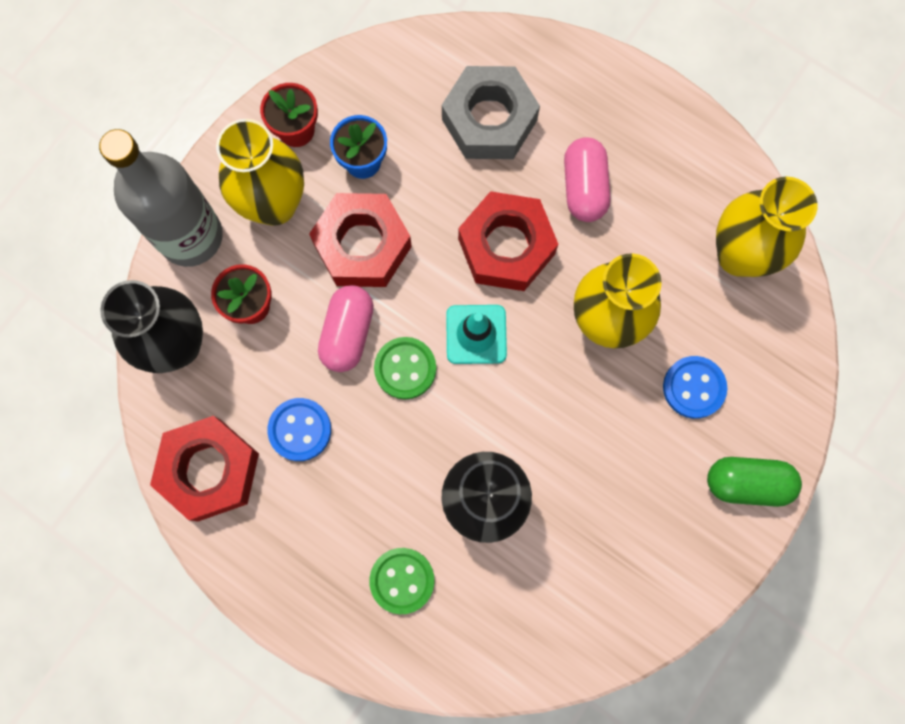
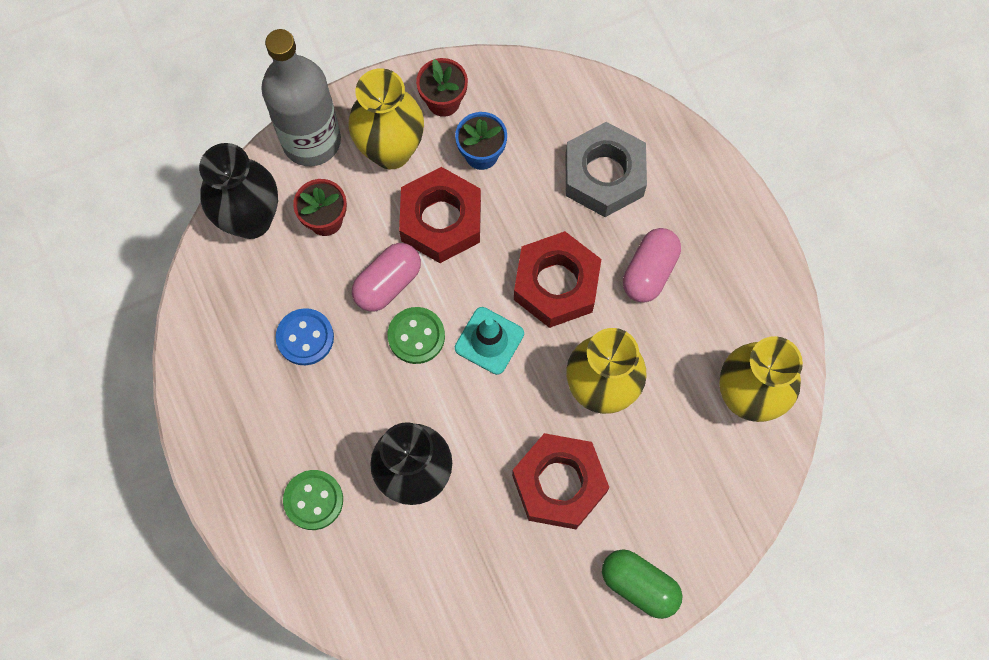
camera: 30 degrees right, 5 degrees down
red nut [150,416,259,522] -> red nut moved to [512,433,610,529]
blue button [663,356,727,419] -> none

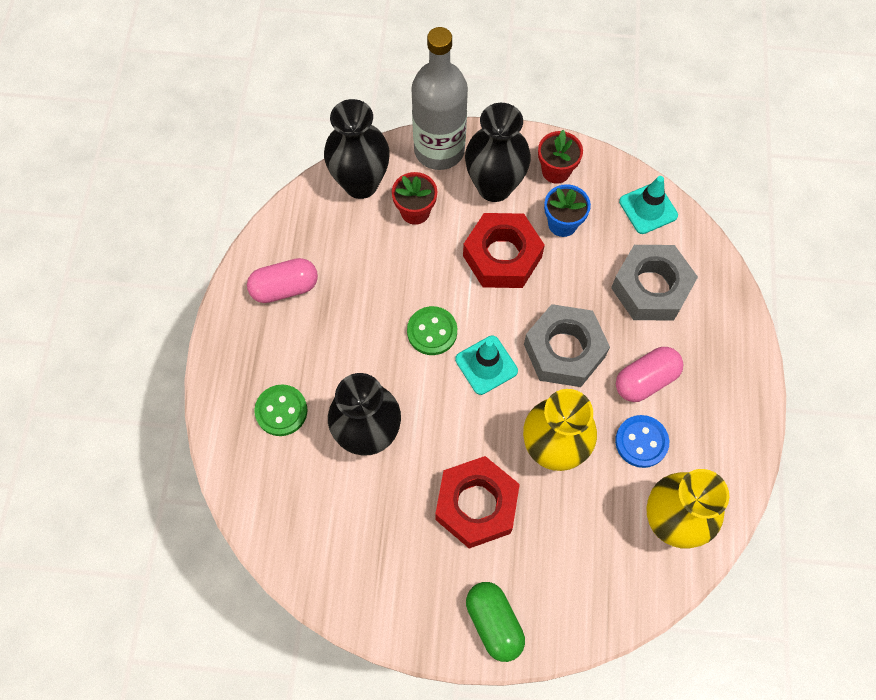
camera: 30 degrees right, 5 degrees down
blue button [276,308,334,365] -> blue button moved to [615,415,669,468]
yellow vase [349,68,424,169] -> black vase [465,103,531,202]
pink capsule [352,243,421,311] -> pink capsule moved to [247,258,318,303]
red nut [514,231,601,328] -> grey nut [524,304,610,387]
none -> turquoise traffic cone [619,176,678,234]

